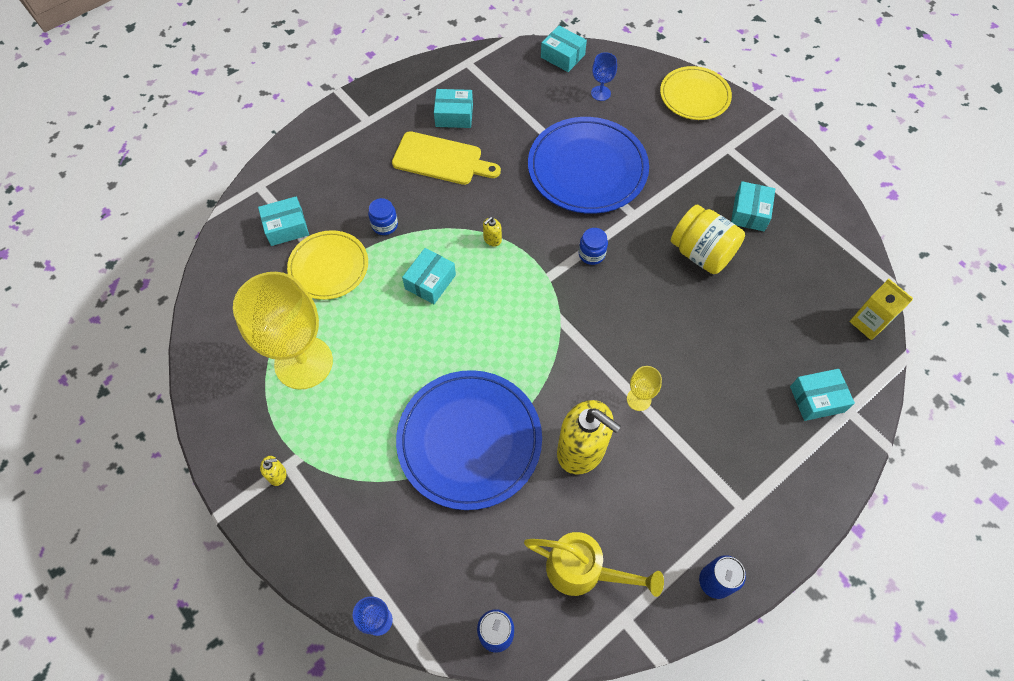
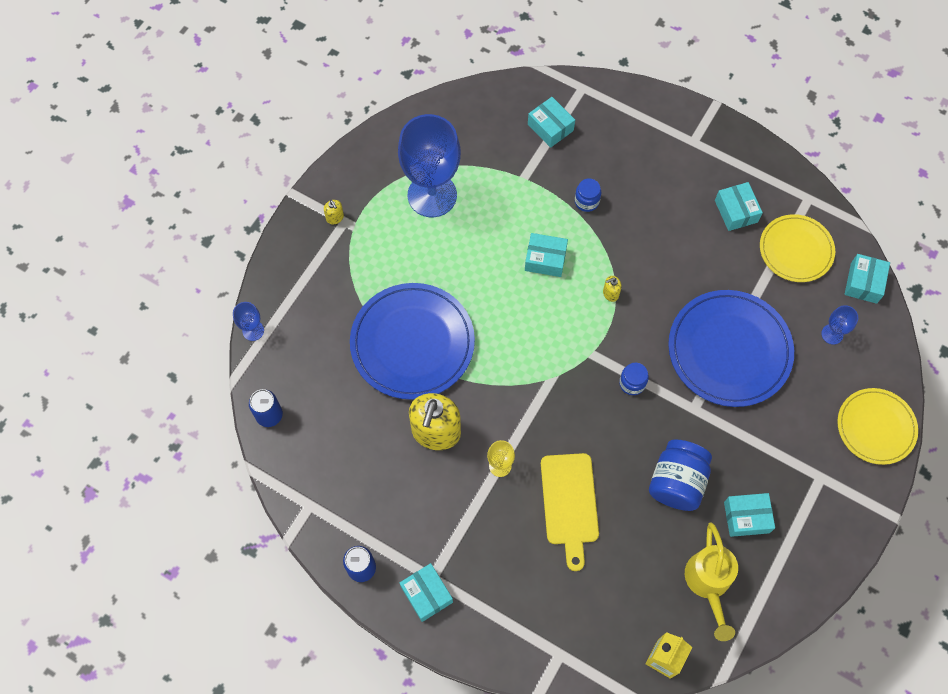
camera: 70 degrees right, 5 degrees up
yellow goblet [233,272,333,390] -> blue goblet [398,114,461,217]
yellow plate [287,230,368,300] -> yellow plate moved to [760,214,835,282]
yellow cutting board [392,131,501,185] -> yellow cutting board moved to [541,453,599,571]
yellow soap dispenser [483,217,502,247] -> yellow soap dispenser turned 45 degrees counterclockwise [603,276,622,302]
yellow watering can [524,532,664,597] -> yellow watering can moved to [685,522,738,641]
yellow jar [671,205,745,274] -> blue jar [649,440,712,511]
turquoise box [790,369,855,421] -> turquoise box moved to [400,563,453,622]

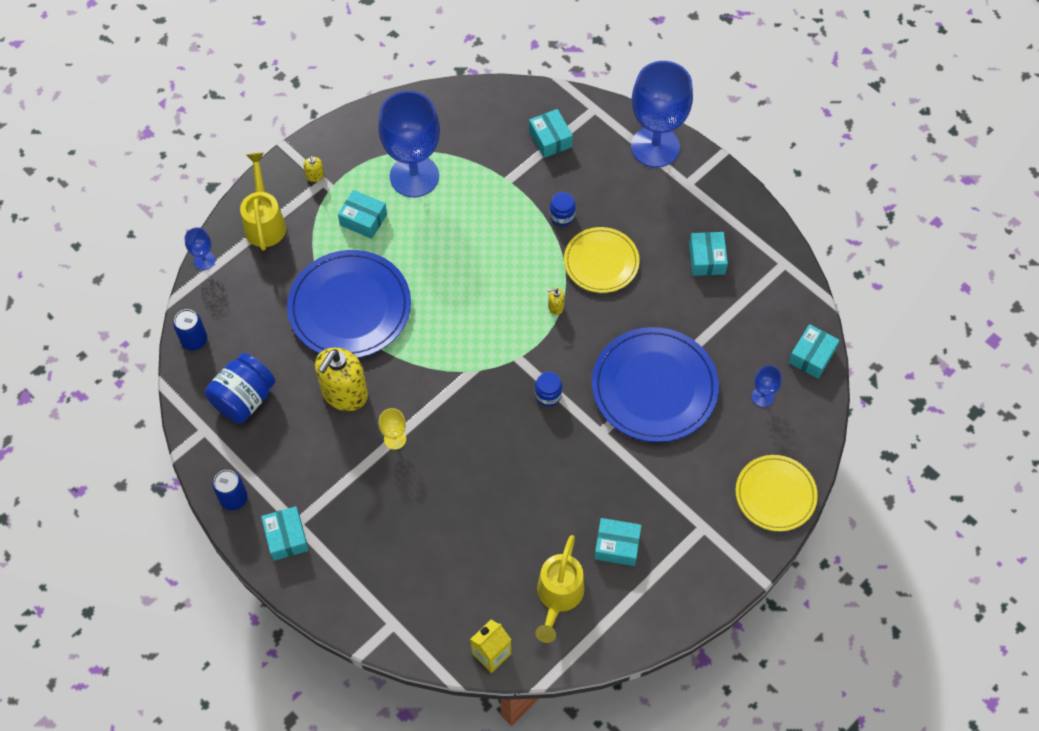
camera: 15 degrees right, 5 degrees down
turquoise box [525,233,568,277] -> turquoise box moved to [338,190,387,239]
yellow cutting board [541,453,599,571] -> none
blue jar [649,440,712,511] -> blue jar moved to [205,353,275,423]
yellow plate [760,214,835,282] -> yellow plate moved to [564,227,640,293]
none -> yellow watering can [240,153,286,251]
none -> blue goblet [631,61,693,168]

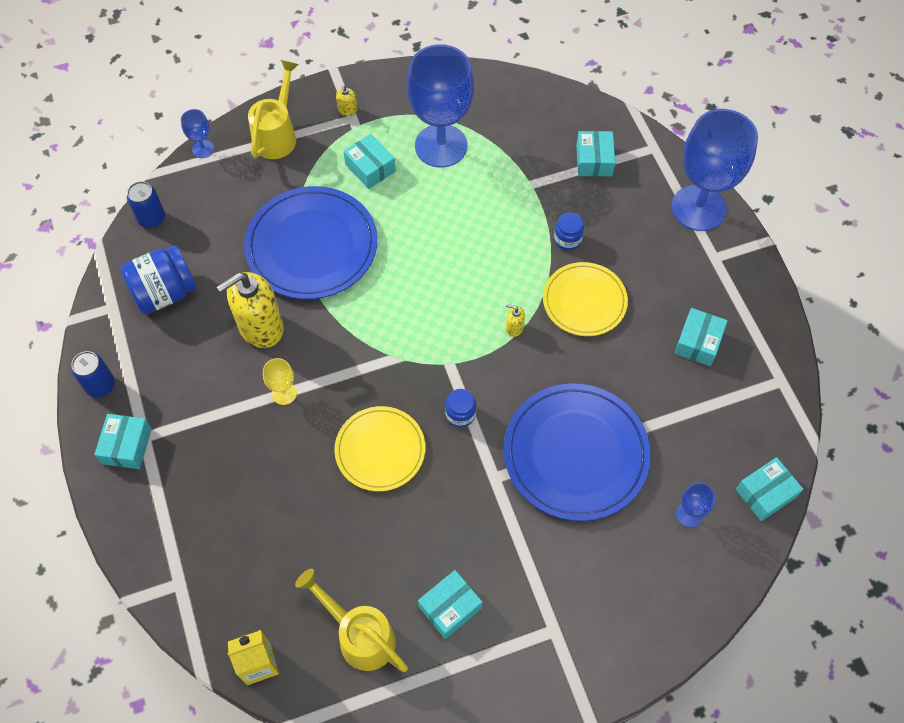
camera: 25 degrees right, 0 degrees up
yellow watering can [536,535,585,643] -> yellow watering can turned 90 degrees clockwise [295,569,408,672]
turquoise box [594,518,641,566] -> turquoise box turned 75 degrees counterclockwise [418,570,483,639]
yellow plate [736,455,818,531] -> yellow plate moved to [334,406,425,491]

